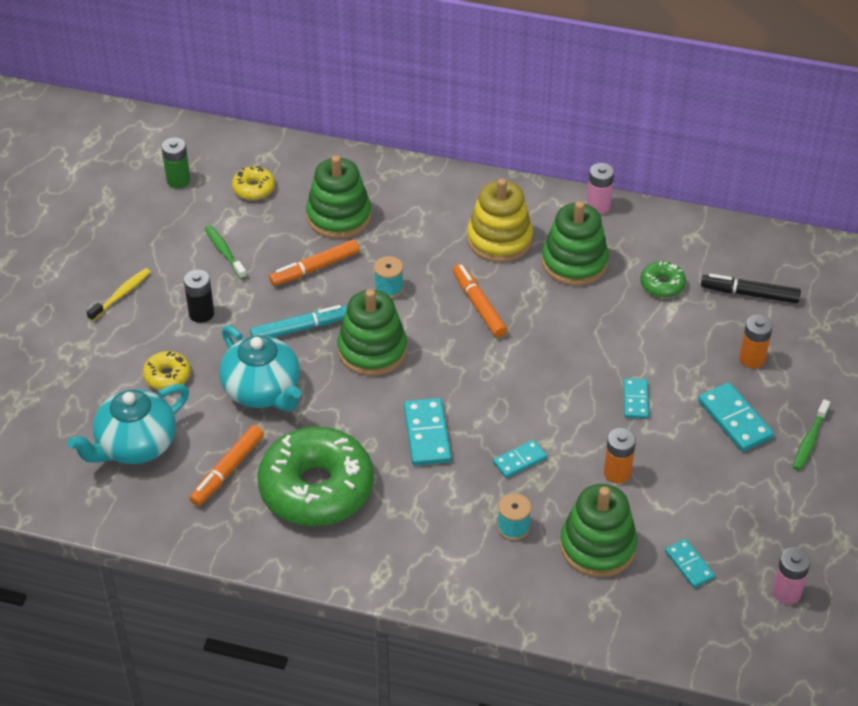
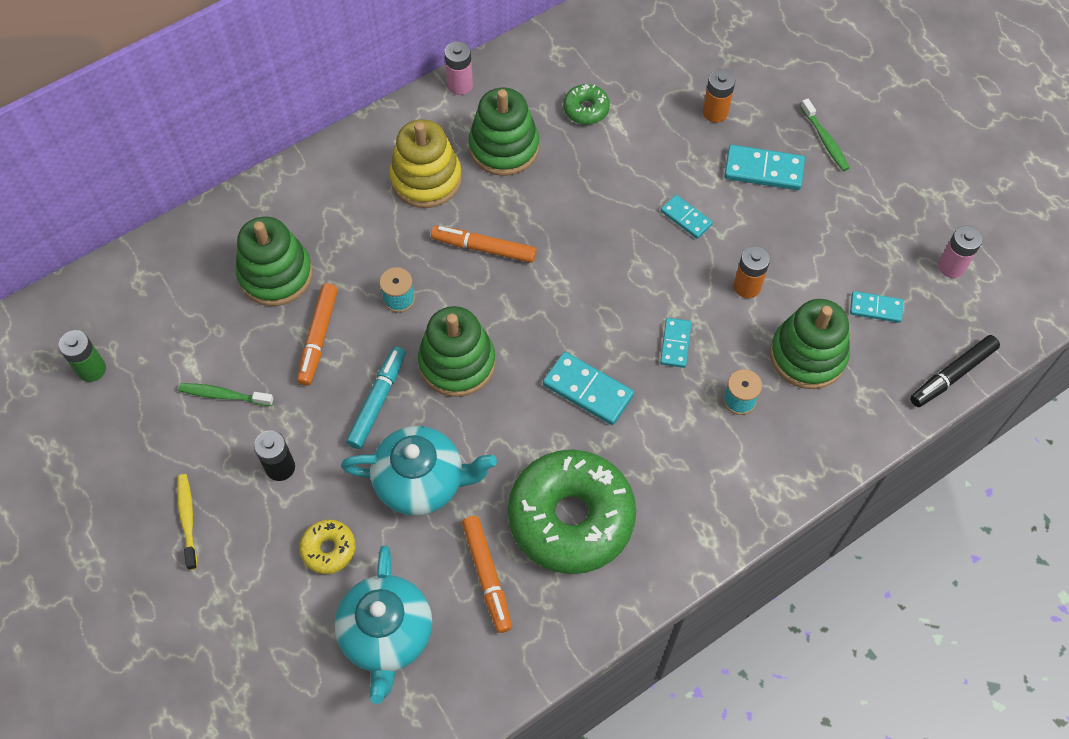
camera: 50 degrees left, 15 degrees up
yellow donut [232,166,275,200] -> none
black marker [701,274,801,303] -> black marker moved to [910,335,1000,407]

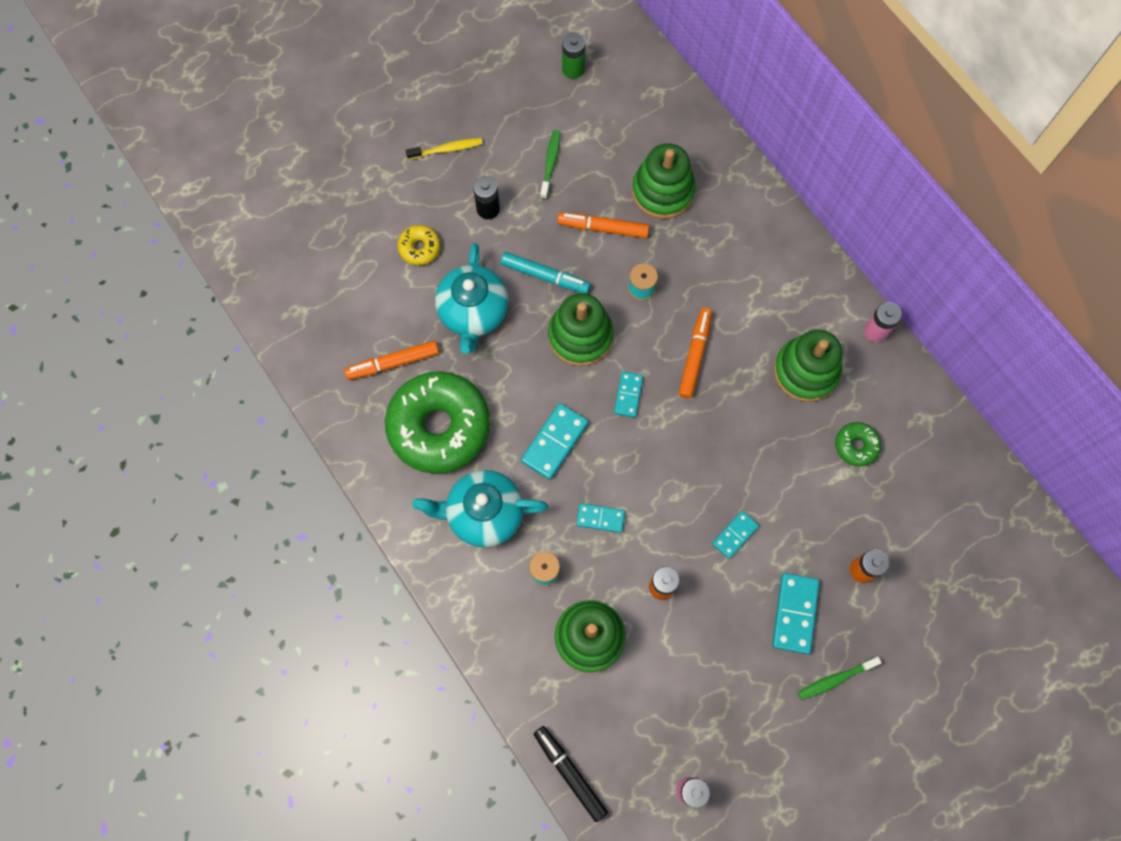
camera: 90 degrees right, 10 degrees up
turquoise teapot [334,546,432,704] -> turquoise teapot moved to [413,470,548,547]
yellow stacking toy [389,119,462,208] -> none
turquoise domino [850,291,903,323] -> turquoise domino moved to [614,372,643,418]

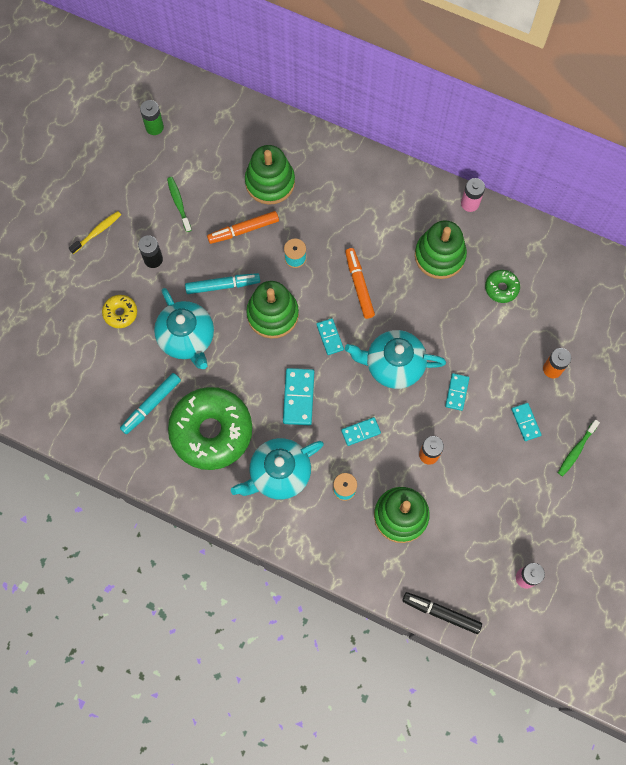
camera: 30 degrees left, 0 degrees up
orange marker [344,341,439,380] -> turquoise marker [120,373,181,434]
turquoise domino [772,573,820,654] -> turquoise domino [511,403,542,441], size x0.63
none -> turquoise teapot [345,330,446,389]

